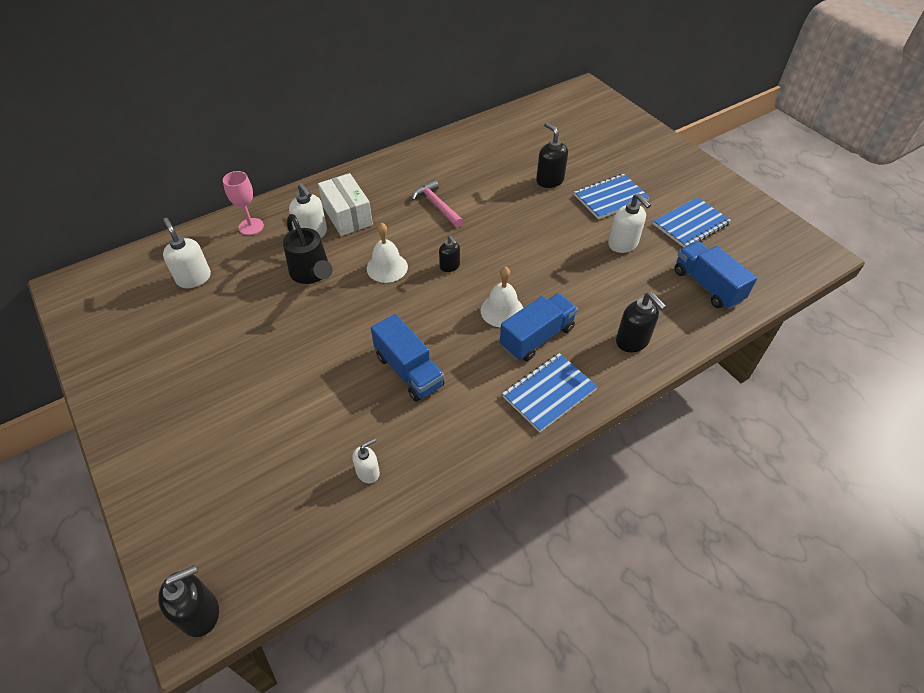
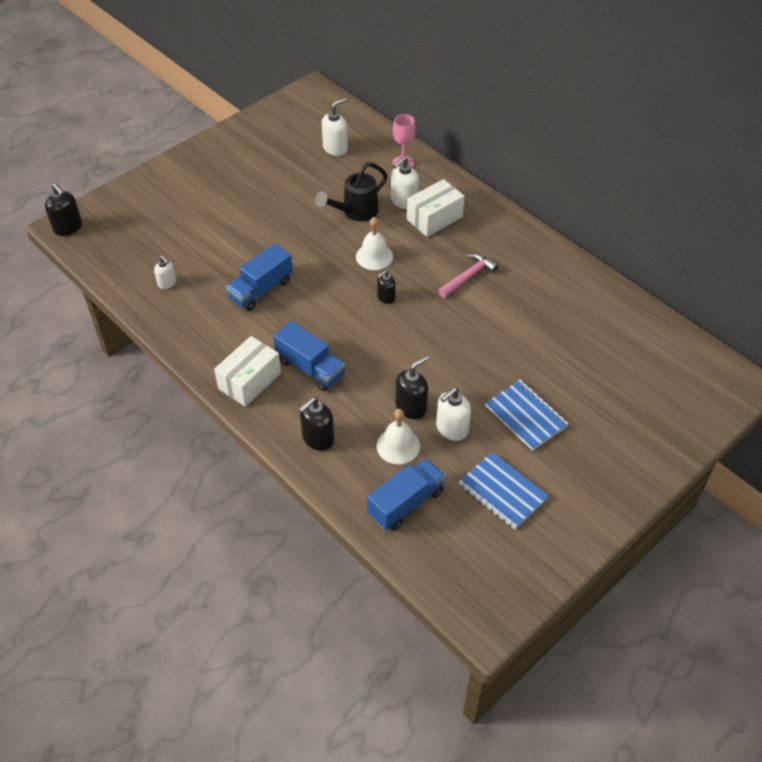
camera: 80 degrees right, 0 degrees up
white bell [481,266,523,328] -> white bell moved to [377,409,420,464]
blue notebook [502,353,598,432] -> white box [214,336,281,407]
black soap dispenser [536,122,568,188] -> black soap dispenser moved to [395,355,429,419]

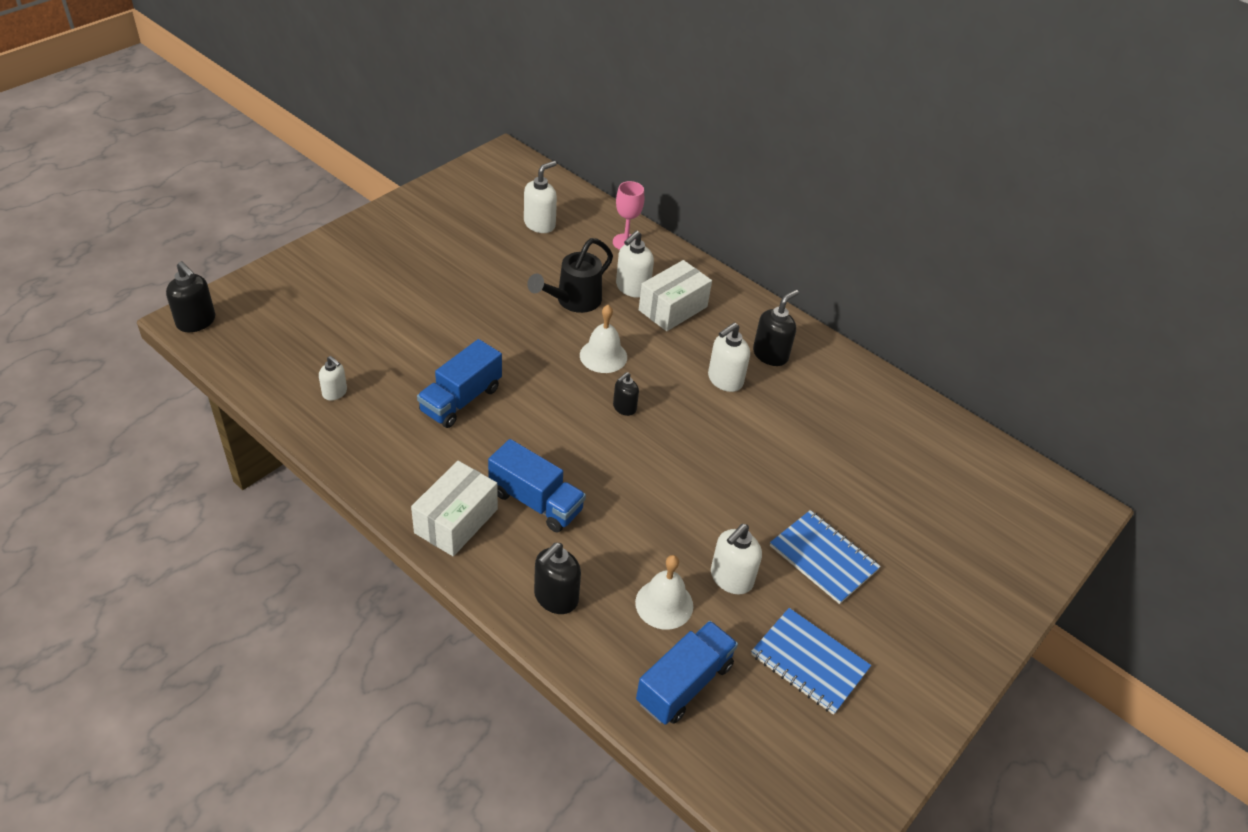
camera: 10 degrees left, 5 degrees down
black soap dispenser [395,355,429,419] -> black soap dispenser moved to [753,290,799,366]
pink hammer [438,253,499,298] -> white soap dispenser [708,323,750,392]

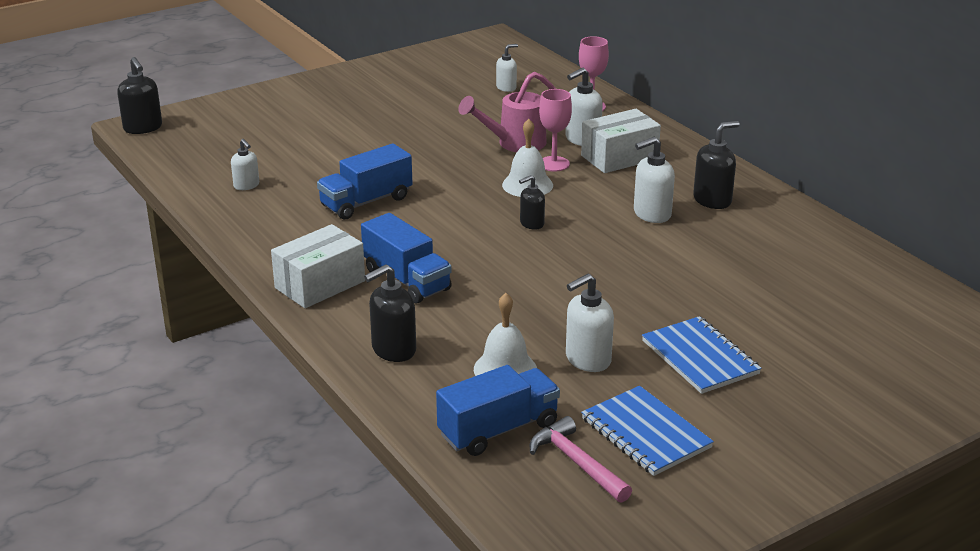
camera: 20 degrees right, 15 degrees down
white soap dispenser [524,161,557,233] -> white soap dispenser [496,44,518,92], size x0.63
black watering can [527,238,613,313] -> pink watering can [458,72,556,152]
none -> pink hammer [530,416,632,503]
none -> pink goblet [539,89,572,171]

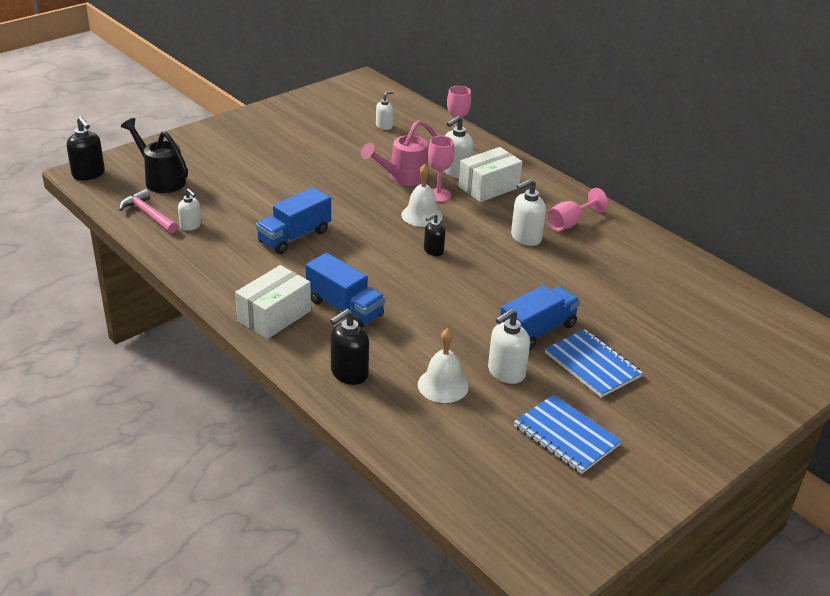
camera: 10 degrees left, 5 degrees up
blue truck [436,365,560,456] -> blue truck moved to [500,285,580,350]
pink hammer [530,416,632,503] -> pink hammer moved to [119,189,178,233]
black soap dispenser [693,121,740,209] -> pink goblet [547,188,608,231]
none -> black watering can [121,118,188,193]

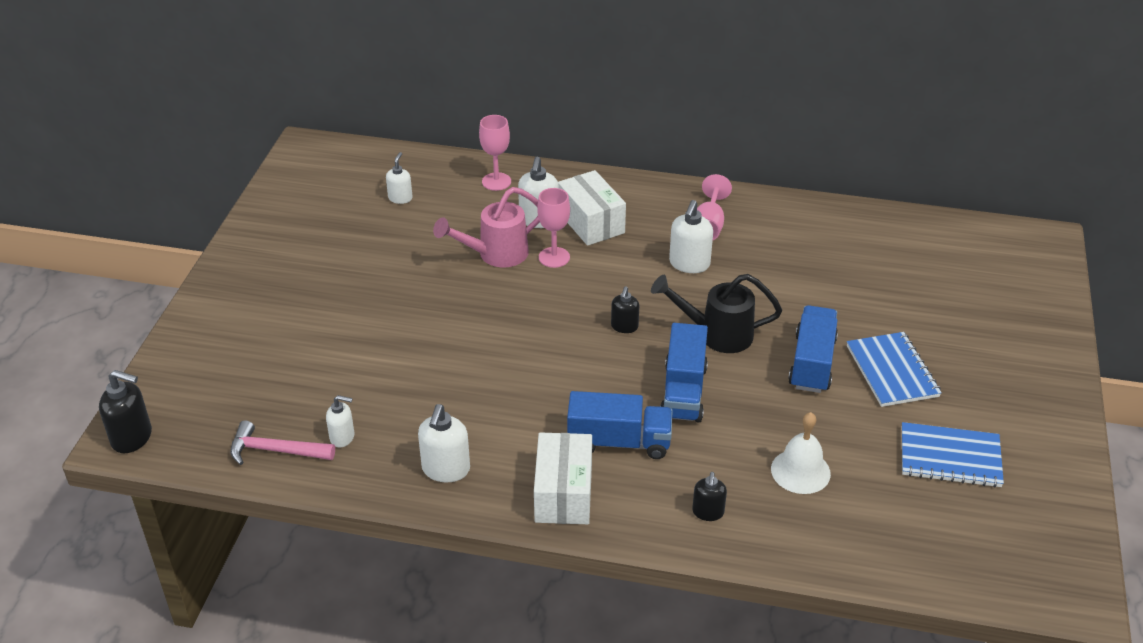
camera: 35 degrees left, 5 degrees up
black watering can [121,118,188,193] -> black watering can moved to [651,274,782,353]
blue truck [256,187,331,254] -> blue truck moved to [660,323,708,422]
black soap dispenser [330,309,369,385] -> black soap dispenser [692,472,727,521], size x0.63
pink watering can [361,120,437,186] -> pink watering can turned 45 degrees clockwise [433,187,540,267]
white bell [401,164,443,227] -> none
white box [458,147,522,202] -> white box turned 45 degrees counterclockwise [558,170,626,246]
white soap dispenser [488,309,530,384] -> white soap dispenser moved to [418,404,470,482]
blue notebook [545,329,643,398] -> blue notebook turned 60 degrees clockwise [847,332,942,407]

